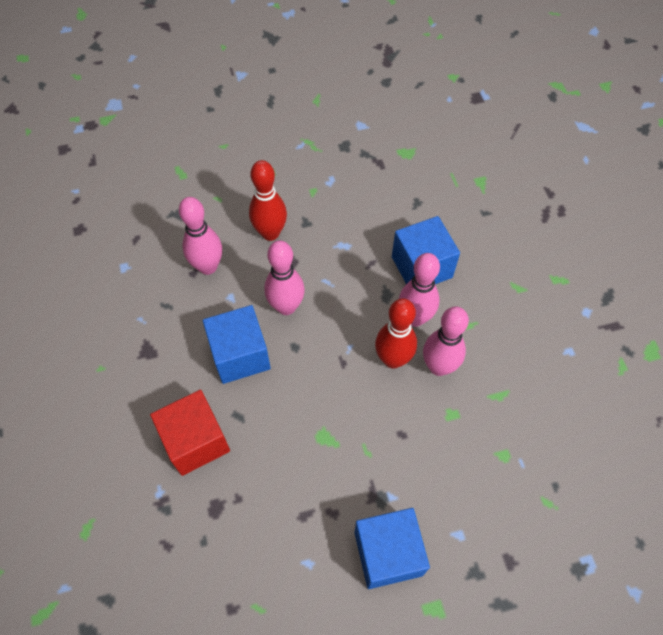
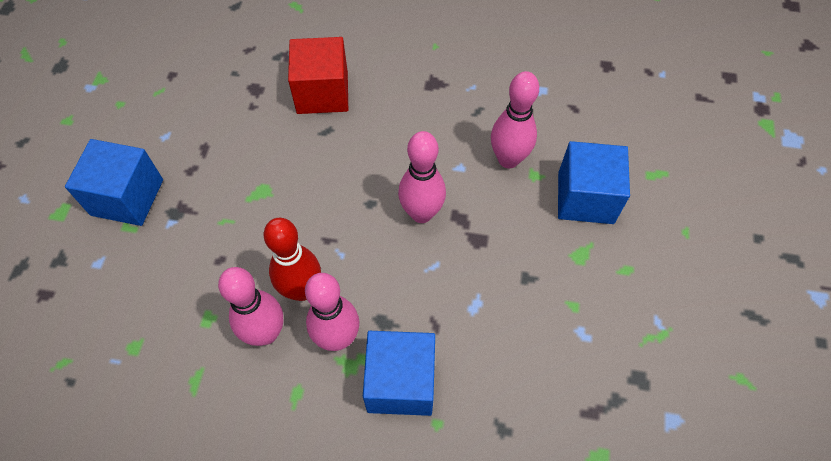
camera: 115 degrees right, 0 degrees up
blue cube [203,305,271,384] -> blue cube moved to [558,141,630,224]
red bowling pin [249,160,287,241] -> none

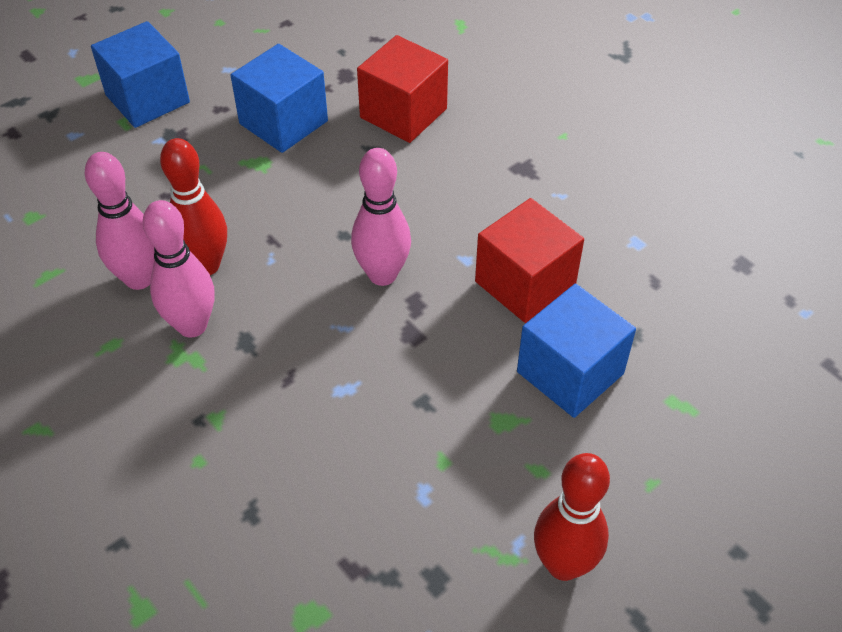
camera: 40 degrees right, 10 degrees down
blue cube [363,331,435,416] -> blue cube moved to [230,44,328,153]
pink bowling pin [491,71,539,168] -> red cube [475,198,584,323]
none -> red bowling pin [534,453,610,581]

